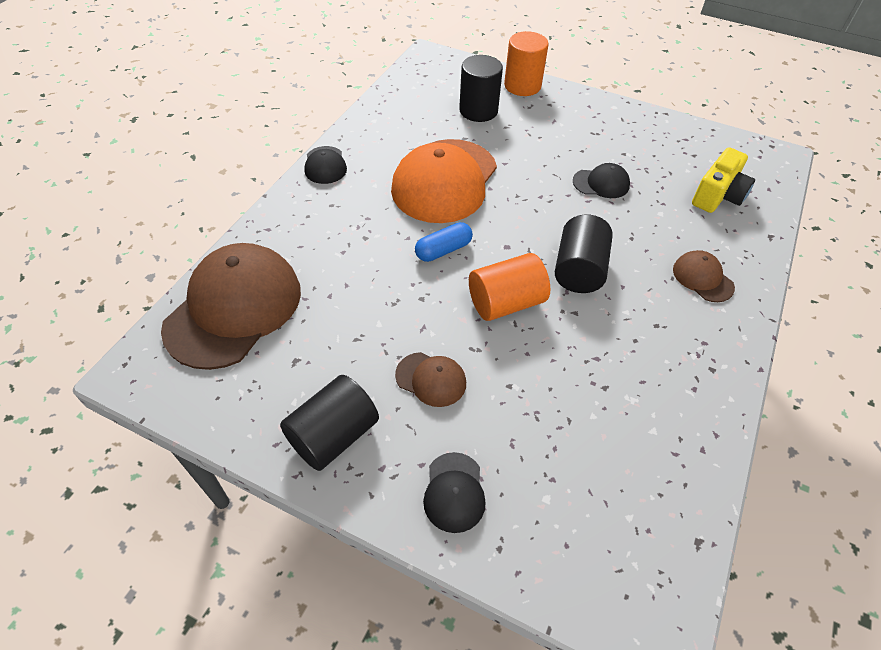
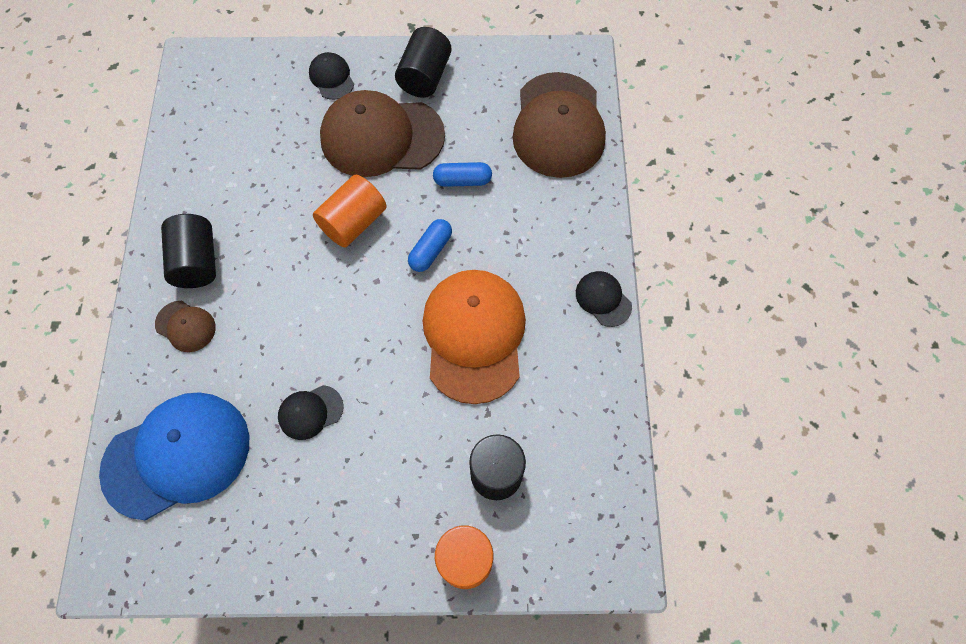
camera: 155 degrees right, 15 degrees up
brown cap [395,352,466,407] -> brown cap [320,90,445,177], size x2.19
black cylinder [555,214,613,293] -> black cylinder moved to [161,214,216,288]
yellow camera [692,147,755,213] -> blue cap [99,392,249,520]
none -> blue capsule [433,162,492,187]

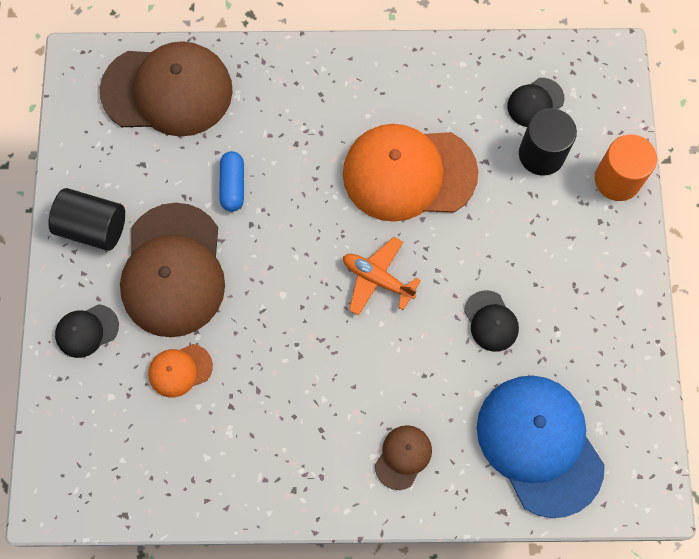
camera: 90 degrees left, 5 degrees up
black cylinder [161,214,216,288] -> none
orange cylinder [313,175,387,247] -> none
blue capsule [408,219,452,272] -> none
black cap [576,271,632,327] -> black cap moved to [507,78,564,127]
none -> orange cap [148,344,213,397]
none -> orange plane [343,237,421,316]

